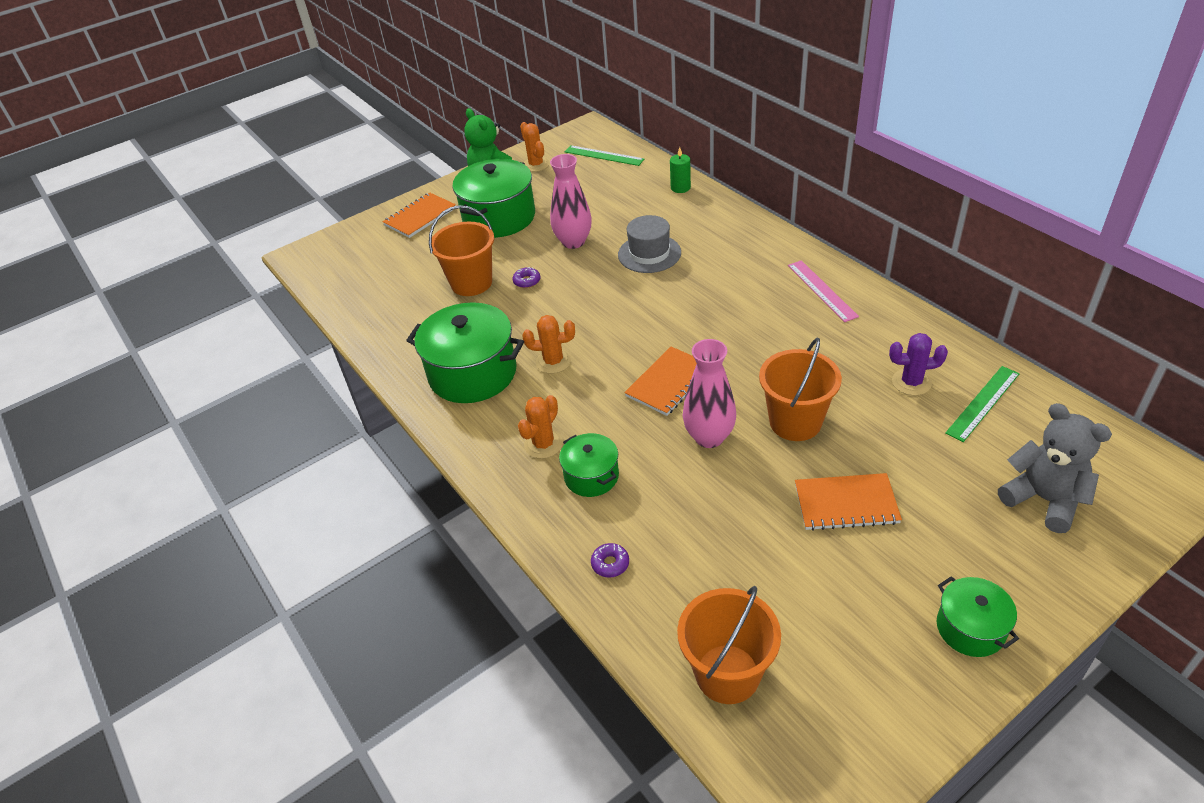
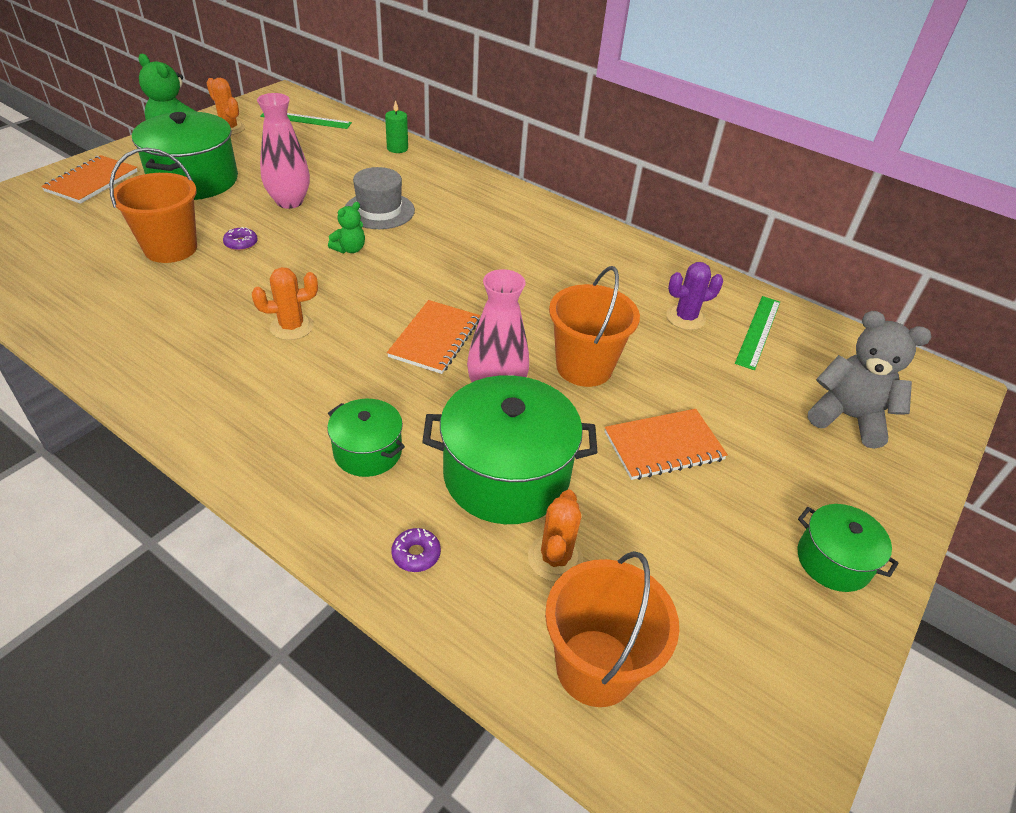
camera: 25 degrees left, 0 degrees up
green pot [406,302,524,403] -> green pot moved to [422,375,598,524]
orange cactus [518,395,563,459] -> orange cactus moved to [528,490,583,582]
pink ruler [788,260,859,322] -> none
none -> green teddy bear [328,202,365,253]

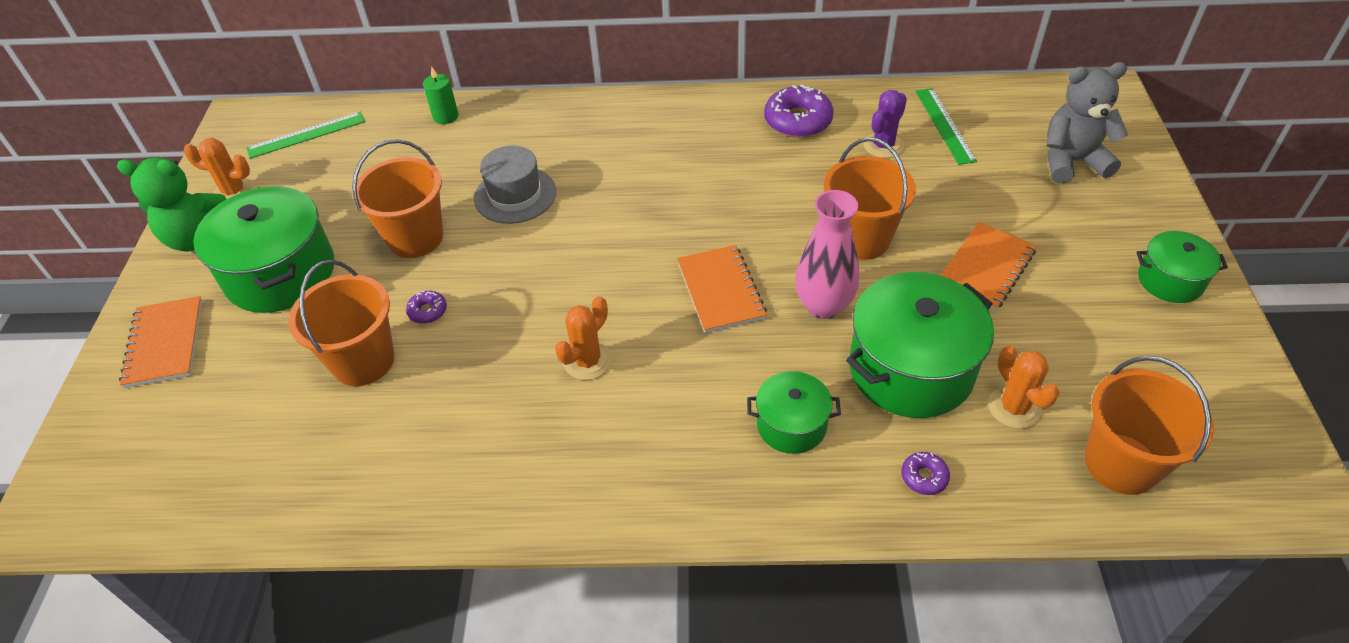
camera: 30 degrees left, 5 degrees up
pink vase [257,93,310,209] -> orange bucket [352,139,443,258]
green teddy bear [328,202,365,253] -> none
none -> purple donut [764,84,834,138]

